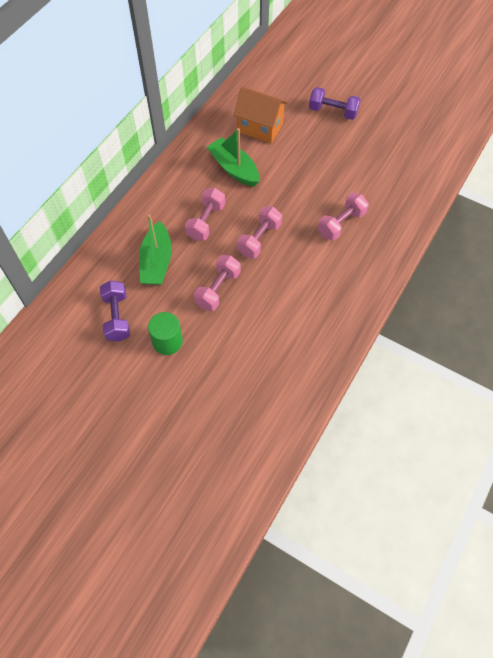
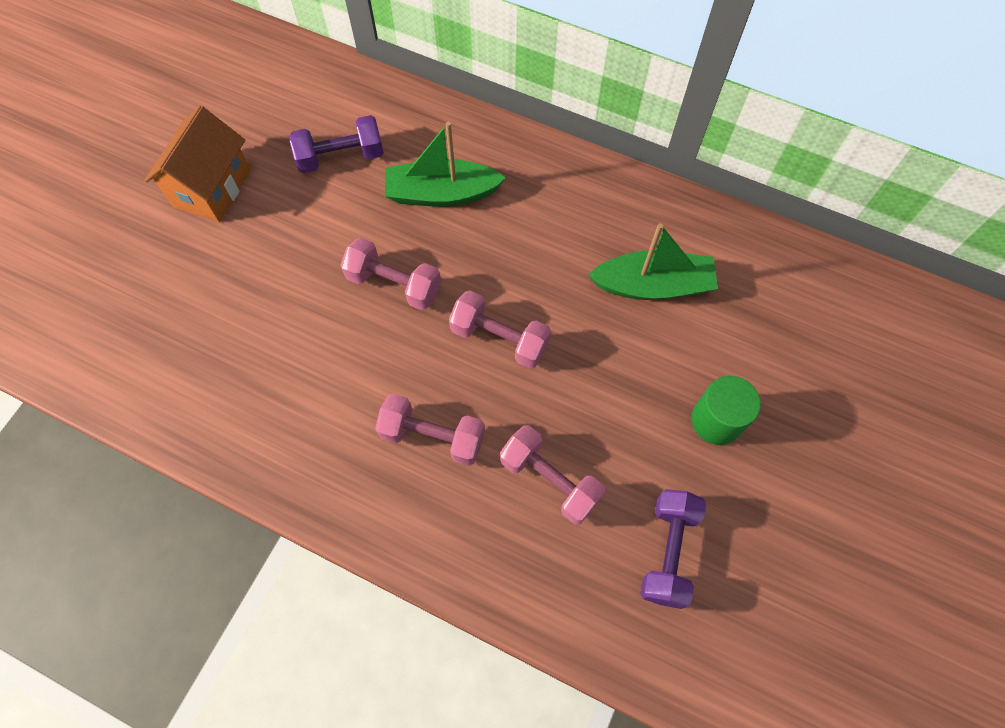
camera: 85 degrees right, 5 degrees up
green cylinder [148,312,183,355] -> green cylinder moved to [691,376,761,445]
pink dumbbell [185,188,225,241] -> pink dumbbell moved to [375,394,485,466]
green boat [207,128,259,187] -> green boat turned 45 degrees clockwise [588,223,718,300]
orange house [233,87,288,143] -> orange house moved to [145,106,251,222]
purple dumbbell [309,87,361,120] -> purple dumbbell moved to [640,489,706,609]

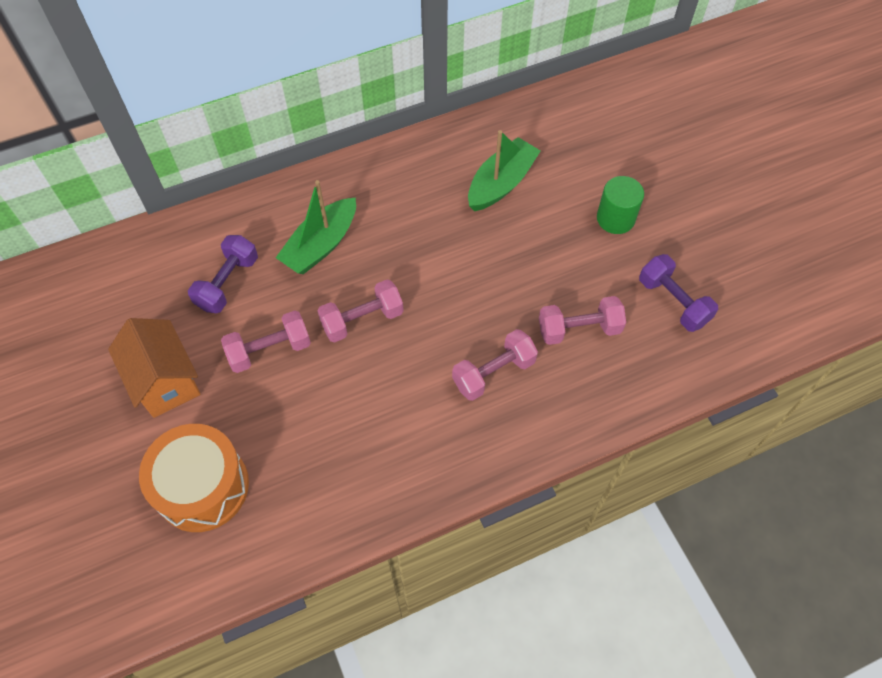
camera: 50 degrees left, 5 degrees down
pink dumbbell [449,290,551,369] -> pink dumbbell moved to [221,311,311,373]
none -> orange drum [139,424,249,532]

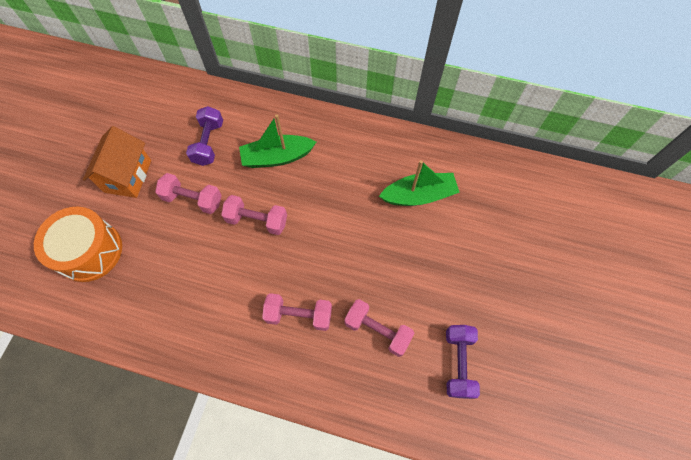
camera: 40 degrees right, 5 degrees up
purple dumbbell [188,235,258,313] -> purple dumbbell turned 60 degrees counterclockwise [186,106,223,166]
green cylinder [597,176,644,234] -> none

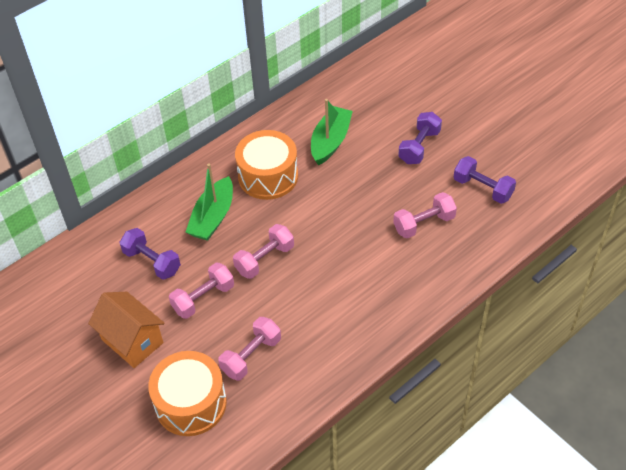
camera: 55 degrees left, 15 degrees down
pink dumbbell [262,293,332,331] -> pink dumbbell moved to [218,317,281,381]
none -> orange drum [235,130,298,200]
none -> purple dumbbell [398,112,442,164]

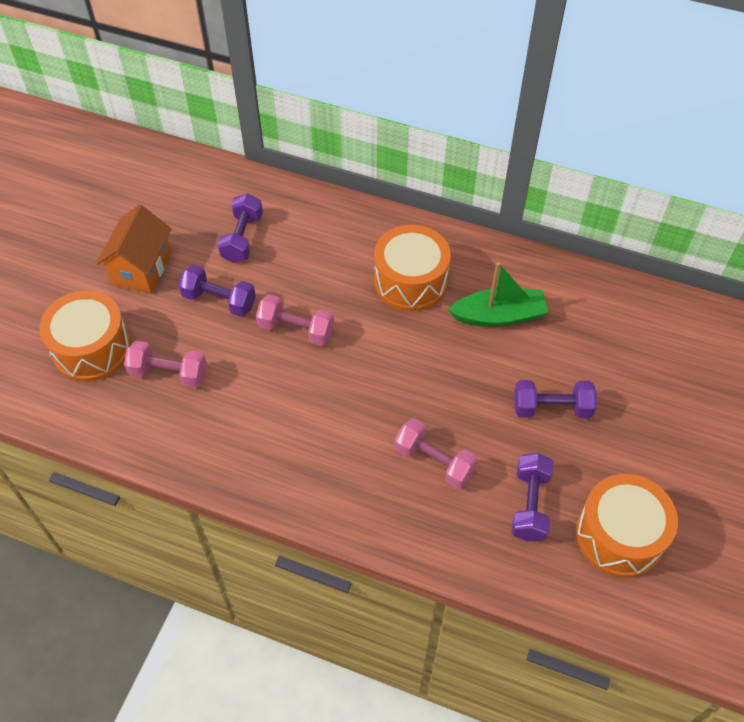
camera: 60 degrees right, 5 degrees up
pink dumbbell [169,262,234,319] -> purple dumbbell [178,265,256,317]
green boat [186,163,233,241] -> none
none -> orange drum [576,474,678,578]

